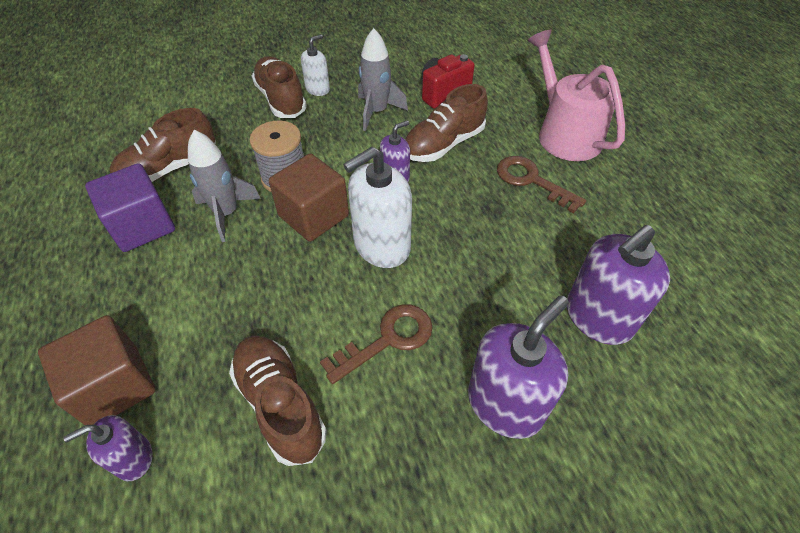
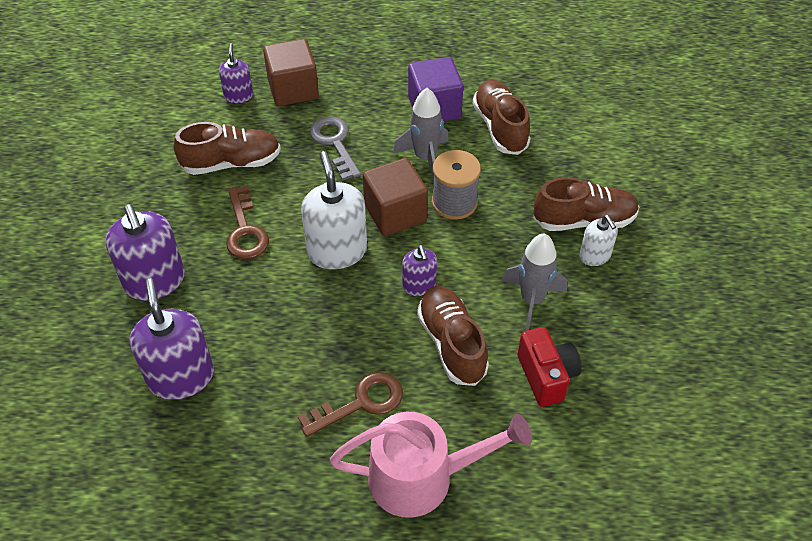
camera: 110 degrees right, 0 degrees up
none -> grey key [310,116,361,181]

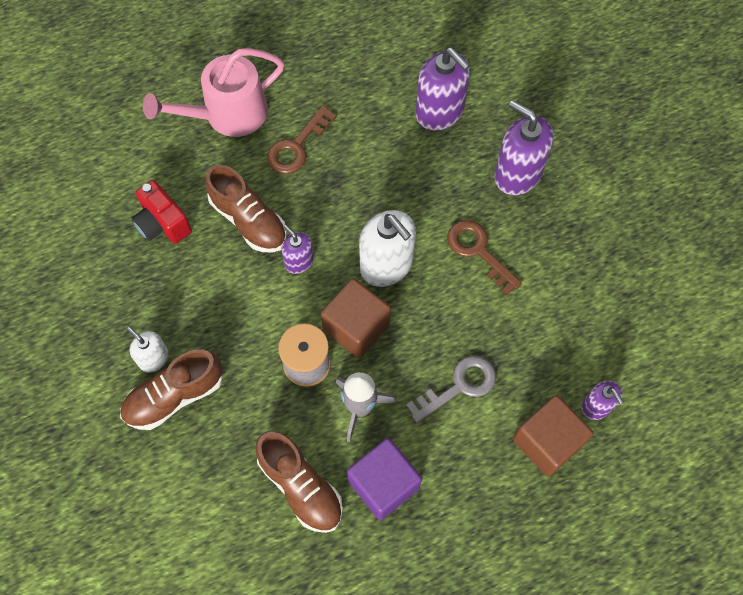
camera: 155 degrees right, 15 degrees up
brown shoe [174,122,281,175] -> none
grey key [310,116,361,181] -> grey key turned 75 degrees counterclockwise [406,356,496,423]
grey rocket [502,233,567,330] -> none

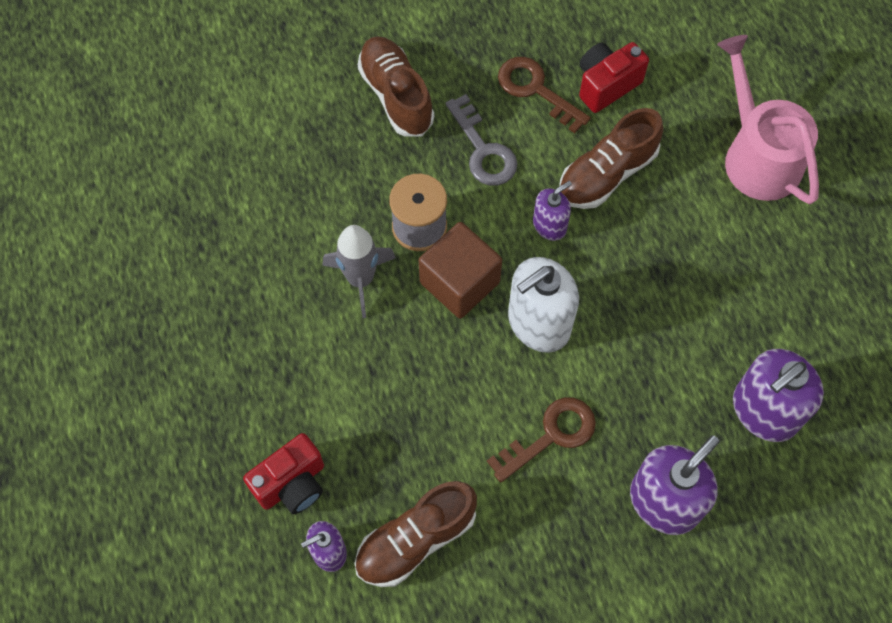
camera: 95 degrees right, 0 degrees up
white soap dispenser [127,327,169,373] -> none
brown shoe [255,431,343,533] -> brown shoe moved to [354,481,477,587]
brown key [267,106,336,174] -> brown key moved to [498,57,591,133]
purple cube [347,438,422,520] -> none
grey key [406,356,496,423] -> grey key moved to [445,94,517,186]
brown cube [513,395,594,477] -> red camera [243,433,324,514]

